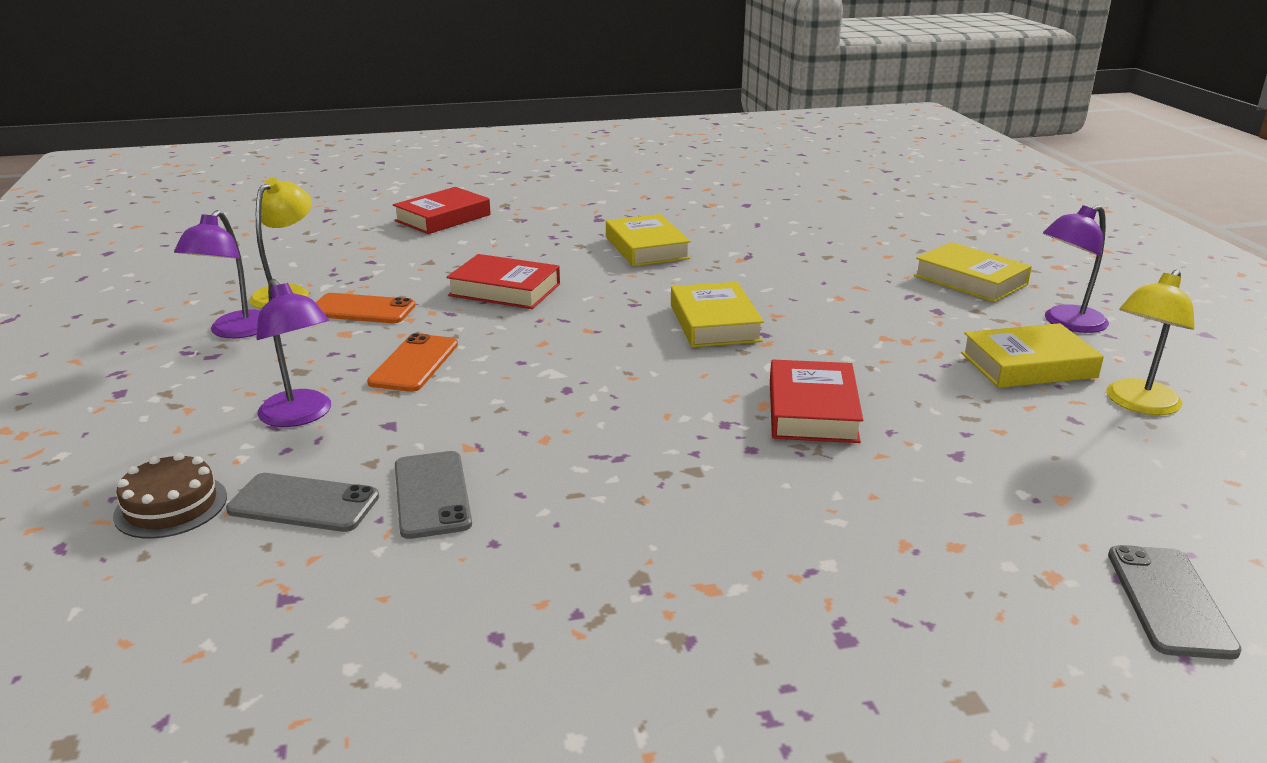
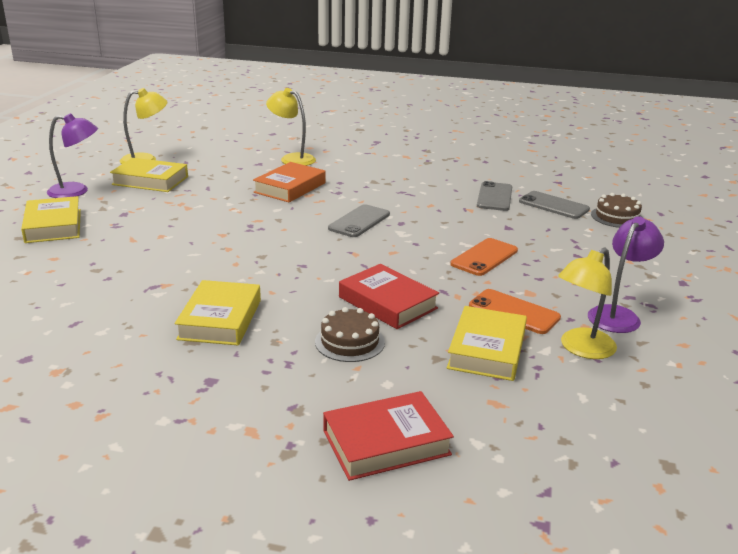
camera: 155 degrees left, 0 degrees up
purple lamp [256,279,331,427] -> none
yellow book [671,282,764,347] -> yellow book moved to [447,306,527,381]
red book [770,360,863,443] -> orange book [253,162,326,202]
grey phone [1108,545,1242,660] -> grey phone moved to [328,204,390,237]
none -> yellow lamp [266,88,316,166]
none -> brown cake [315,307,385,362]

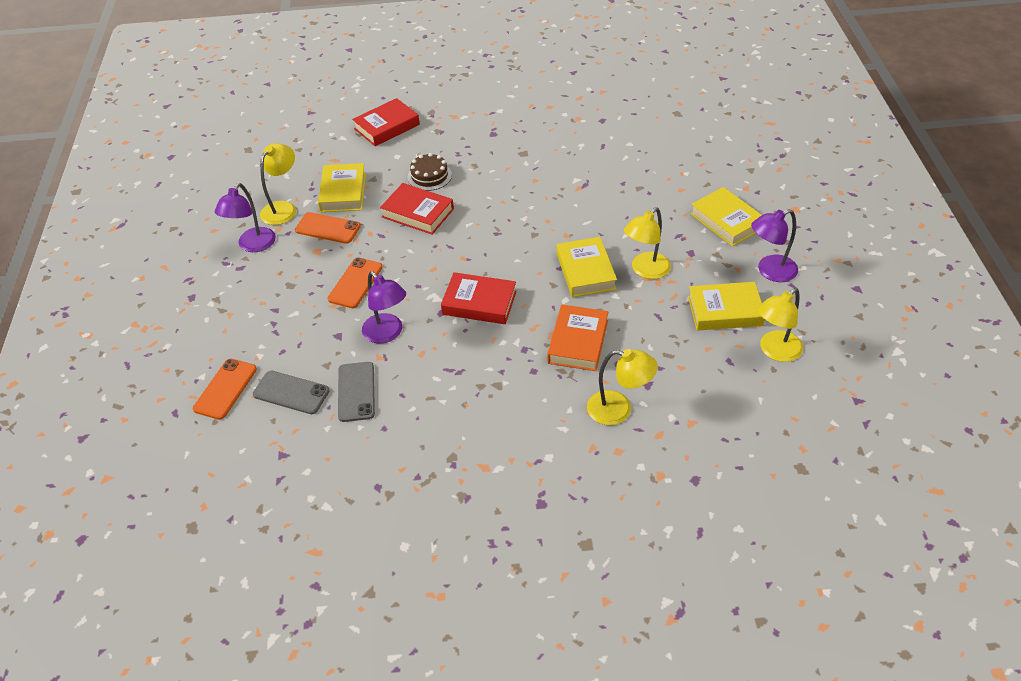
camera: 165 degrees right, 20 degrees up
yellow book [175,280,261,345] -> yellow book moved to [557,237,617,297]
grey phone [328,204,390,237] -> red book [441,272,517,324]
brown cake [591,193,642,228] -> orange phone [193,359,257,420]
none -> purple lamp [362,271,406,344]
none -> yellow lamp [624,207,671,279]

